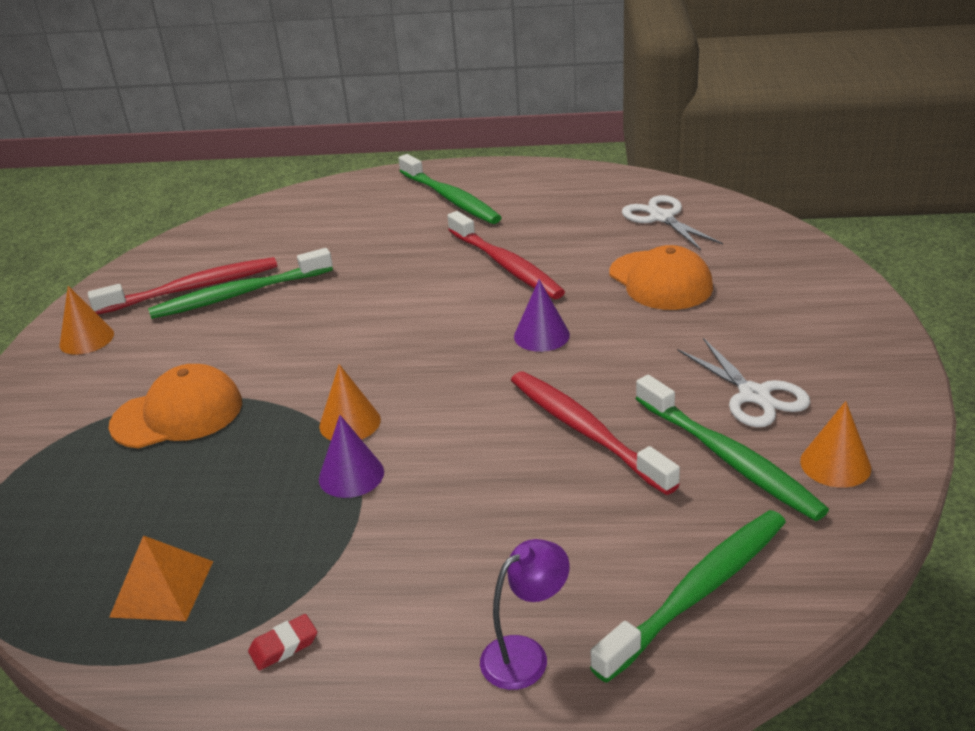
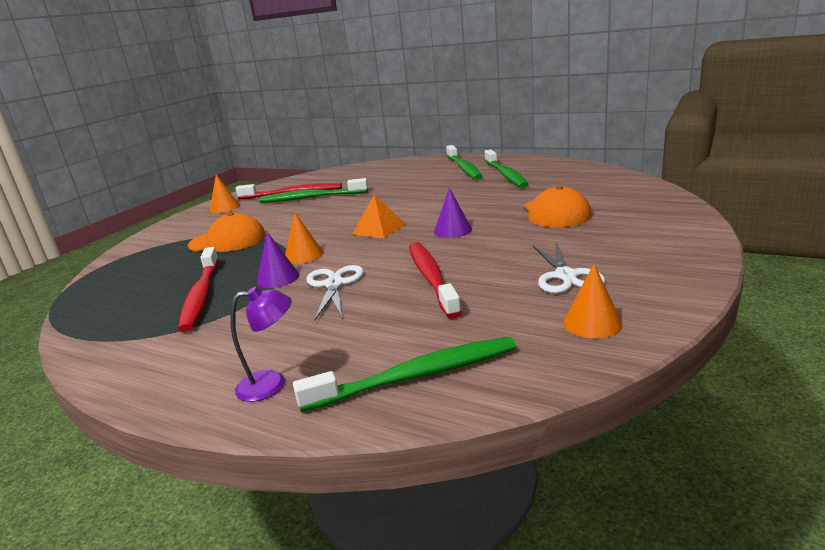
camera: 25 degrees right, 10 degrees down
orange pyramid [109,535,213,621] -> orange pyramid moved to [352,194,406,239]
red eraser [248,614,317,670] -> none
red toothbrush [447,211,565,299] -> red toothbrush moved to [178,247,219,332]
white scissors [622,195,723,250] -> white scissors moved to [306,265,364,321]
green toothbrush [635,375,829,521] -> green toothbrush moved to [485,149,529,188]

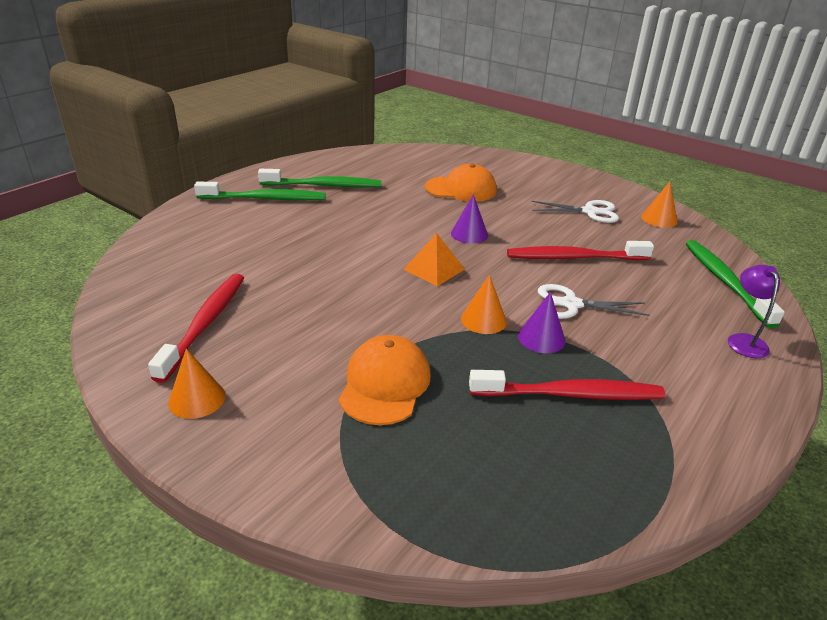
camera: 85 degrees left, 10 degrees up
green toothbrush [259,178,368,203] -> none

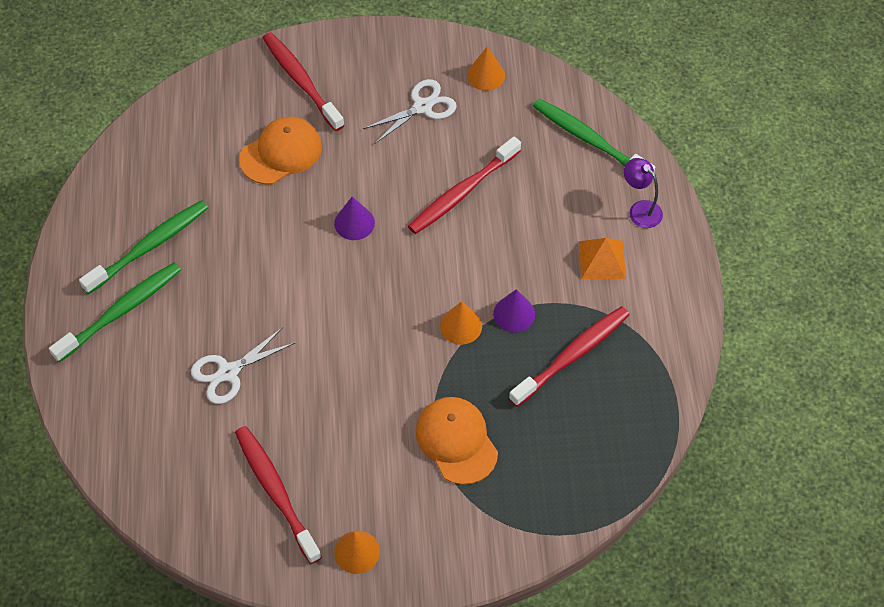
camera: 40 degrees left, 25 degrees up
orange pyramid [403,233,465,286] -> orange pyramid moved to [579,238,626,279]
white scissors [538,284,649,319] -> white scissors moved to [191,327,295,404]
none -> red toothbrush [263,32,344,131]

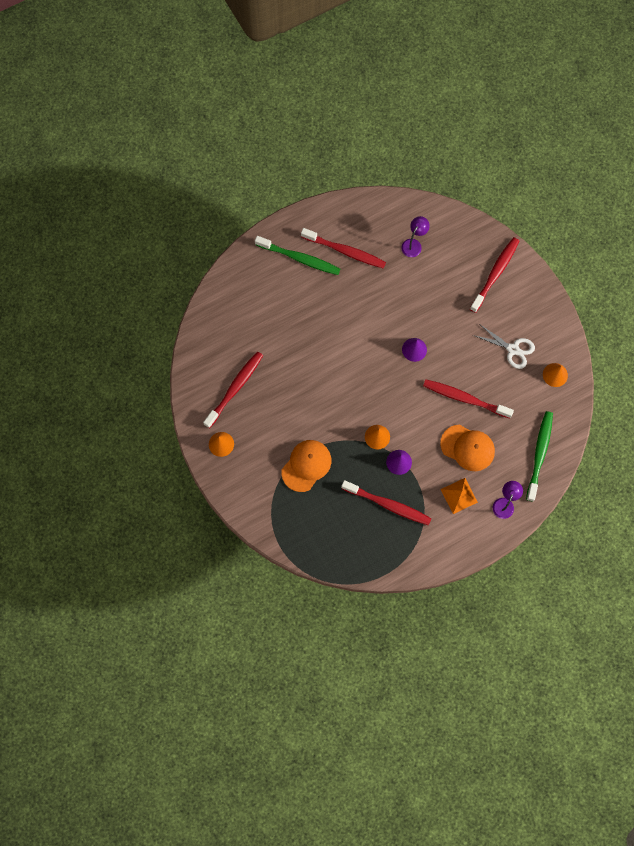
camera: 65 degrees right, 15 degrees up
green toothbrush [79,200,208,294] -> red toothbrush [301,228,386,268]
white scissors [191,327,295,404] -> none
orange cap [239,117,322,184] -> orange cap moved to [440,425,495,471]
none -> purple lamp [401,216,430,257]

